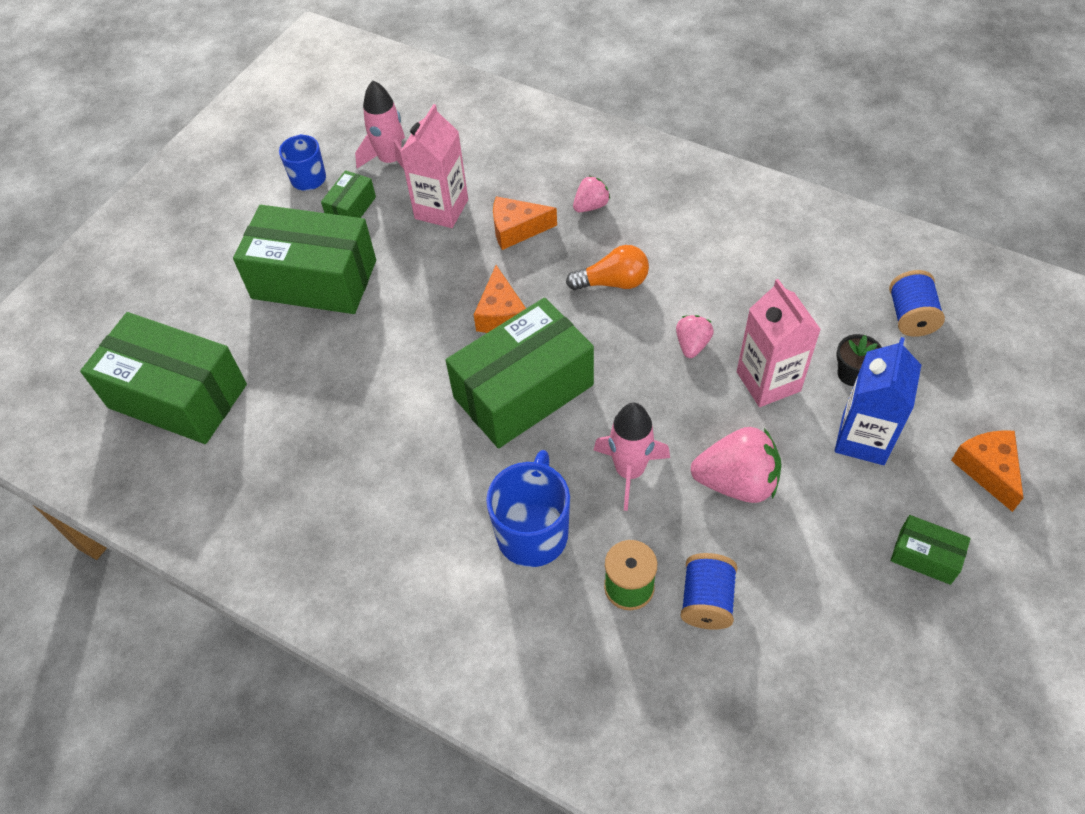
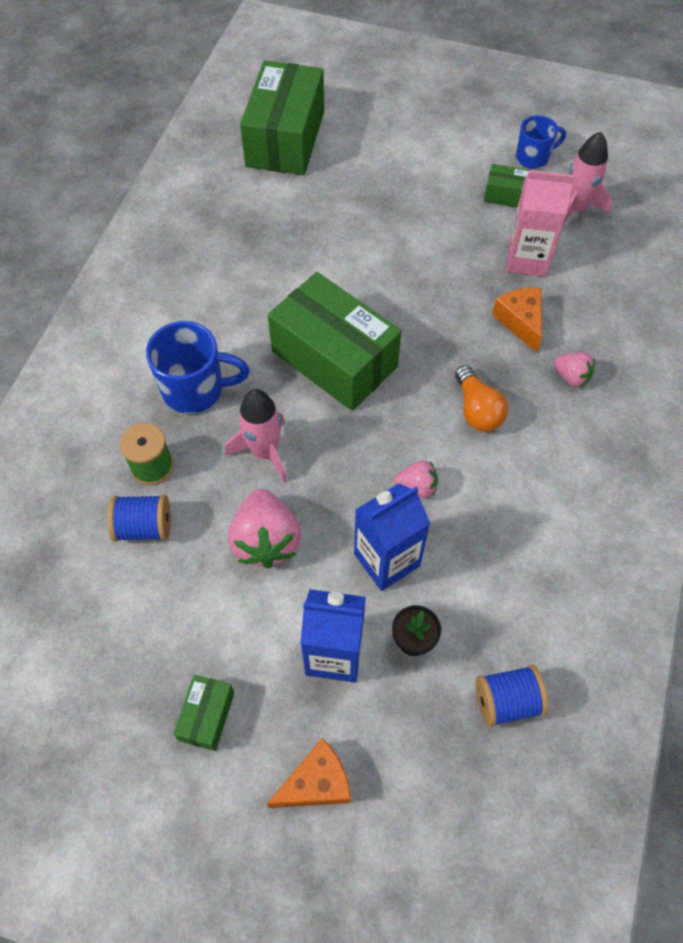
camera: 75 degrees right, 5 degrees up
green box [233,205,376,314] -> none
orange cheese [474,265,526,333] -> none
pink carton [737,279,821,407] -> blue carton [354,483,431,591]

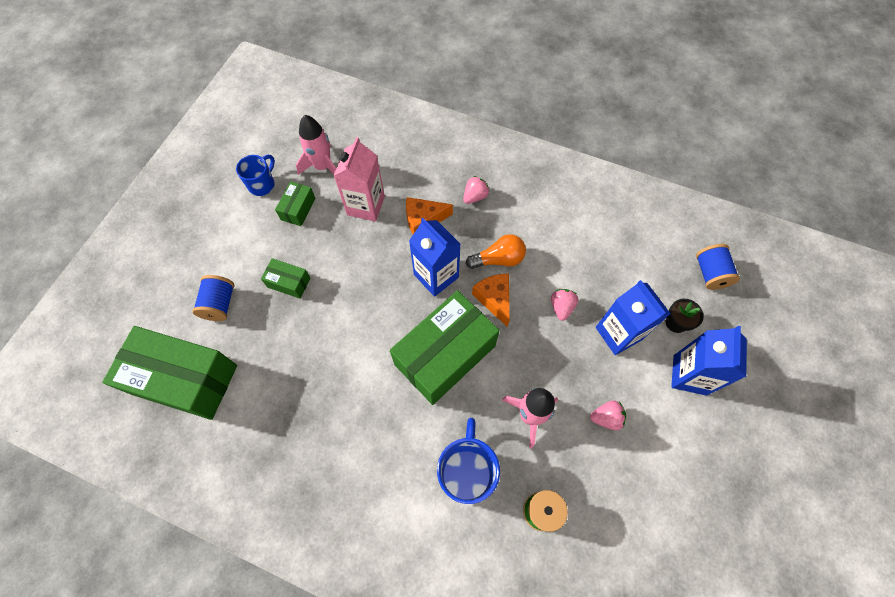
camera: 85 degrees left, 5 degrees up
blue spool [108,495,171,542] -> blue spool moved to [192,275,235,321]
green box [173,675,235,751] -> green box moved to [261,258,311,299]
pink strawberry [228,489,301,569] -> pink strawberry [590,400,626,430], size x0.55
orange cheese [267,738,351,808] -> orange cheese moved to [472,274,510,327]
blue mug [516,115,566,169] -> blue mug turned 45 degrees clockwise [236,155,275,196]
none -> blue carton [409,218,461,297]

